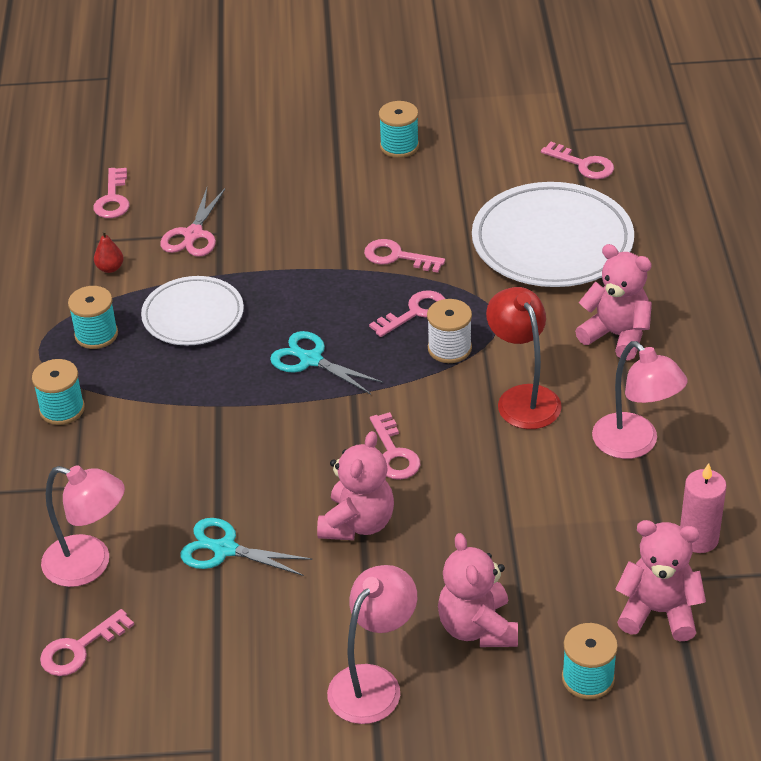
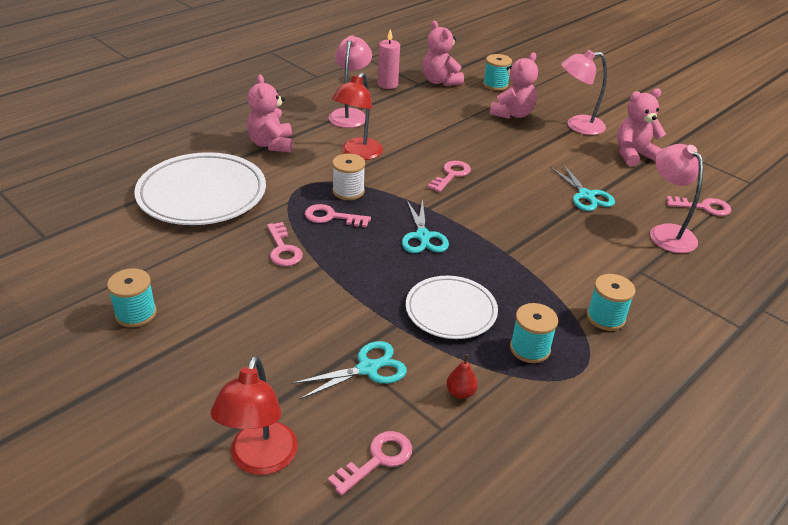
camera: 135 degrees left, 5 degrees down
pink scissors [160,188,225,257] -> turquoise scissors [292,341,407,400]
pink teddy bear [317,431,394,540] -> pink teddy bear moved to [617,88,666,167]
pink key [541,142,614,179] -> none
none -> red lamp [211,356,298,475]

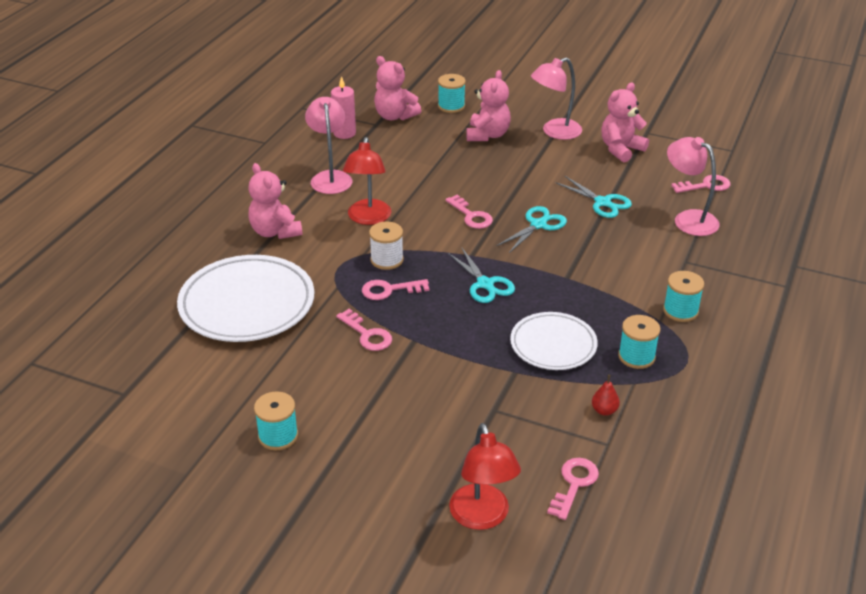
camera: 20 degrees left, 0 degrees up
turquoise scissors [292,341,407,400] -> turquoise scissors moved to [497,206,567,253]
pink key [427,161,471,192] -> pink key turned 135 degrees clockwise [445,195,493,229]

